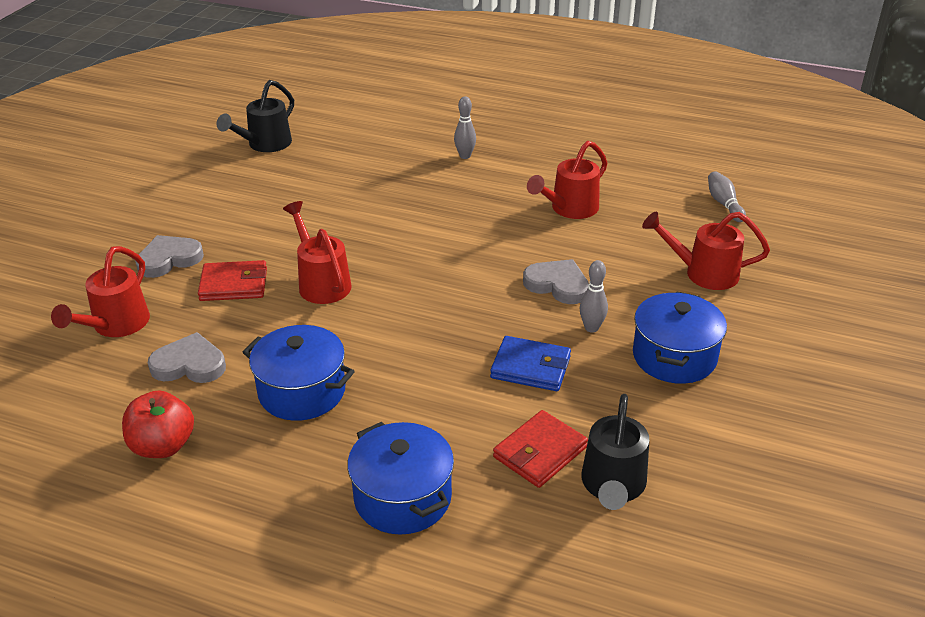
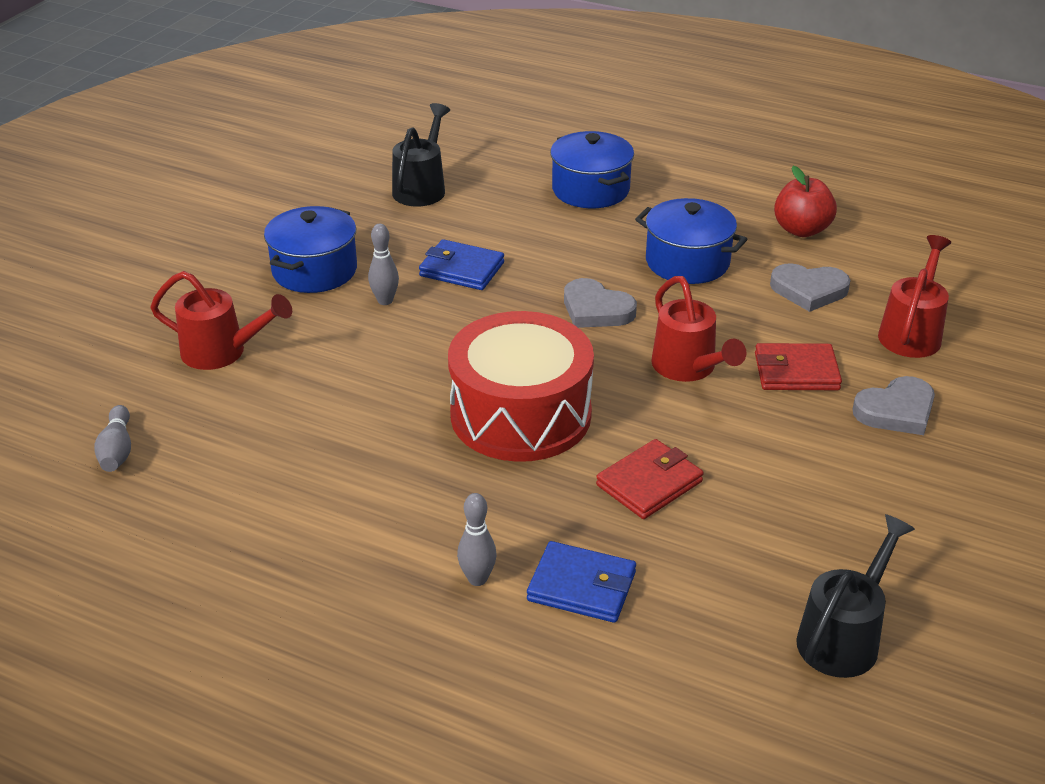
camera: 175 degrees left, 0 degrees up
red wallet [493,410,588,488] -> red wallet moved to [596,439,704,519]
grey heart [523,259,589,304] -> grey heart moved to [564,278,637,328]
red watering can [527,141,607,219] -> none
none -> red drum [448,311,594,462]
none -> blue wallet [527,541,636,623]

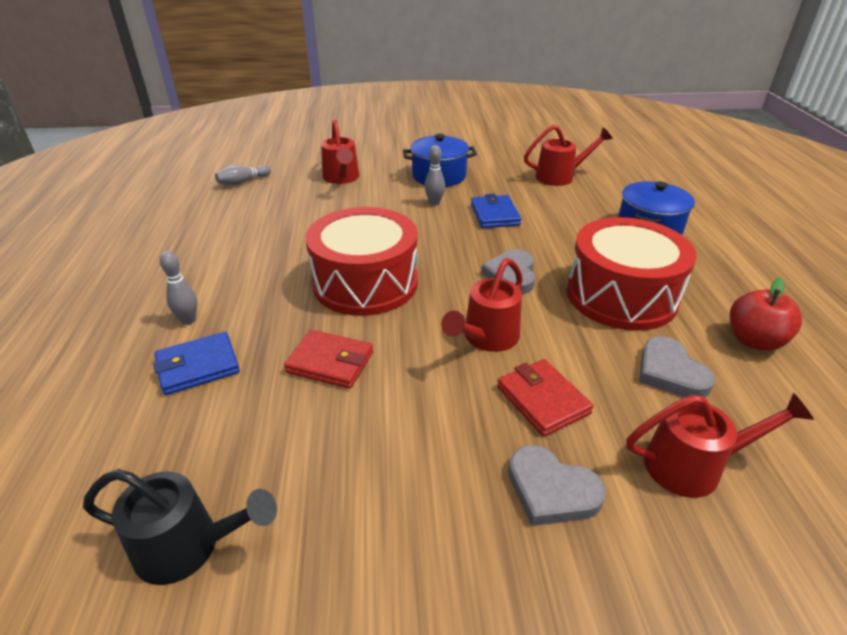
camera: 60 degrees right, 0 degrees up
black watering can [392,103,450,207] -> red watering can [524,125,613,186]
blue wallet [527,541,636,623] -> blue wallet turned 75 degrees clockwise [154,332,240,395]
blue pot [635,198,747,284] -> red drum [567,217,697,331]

